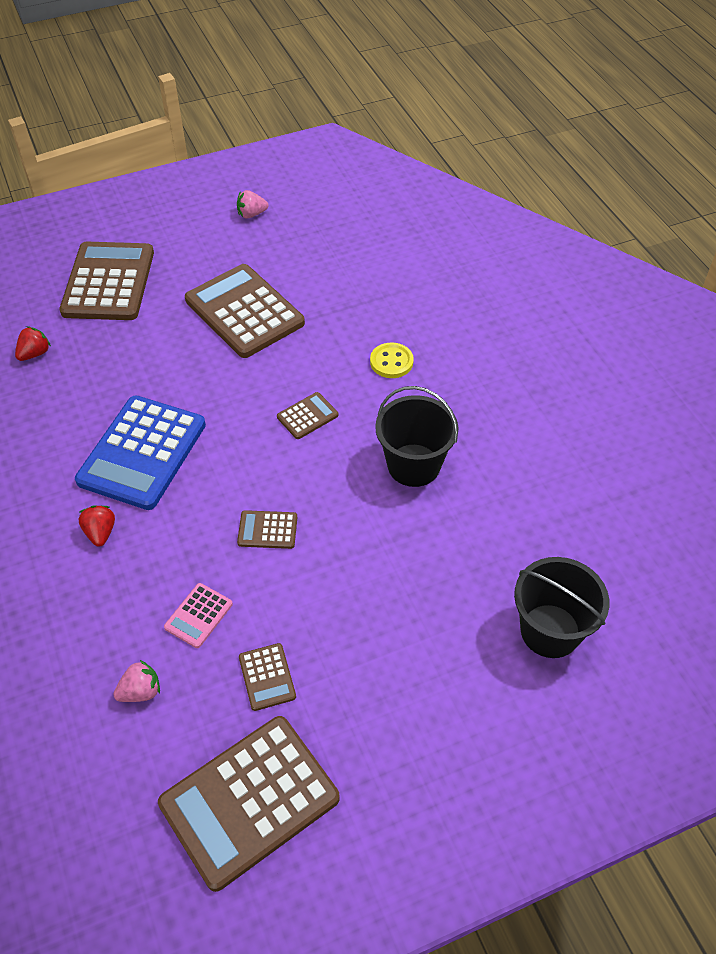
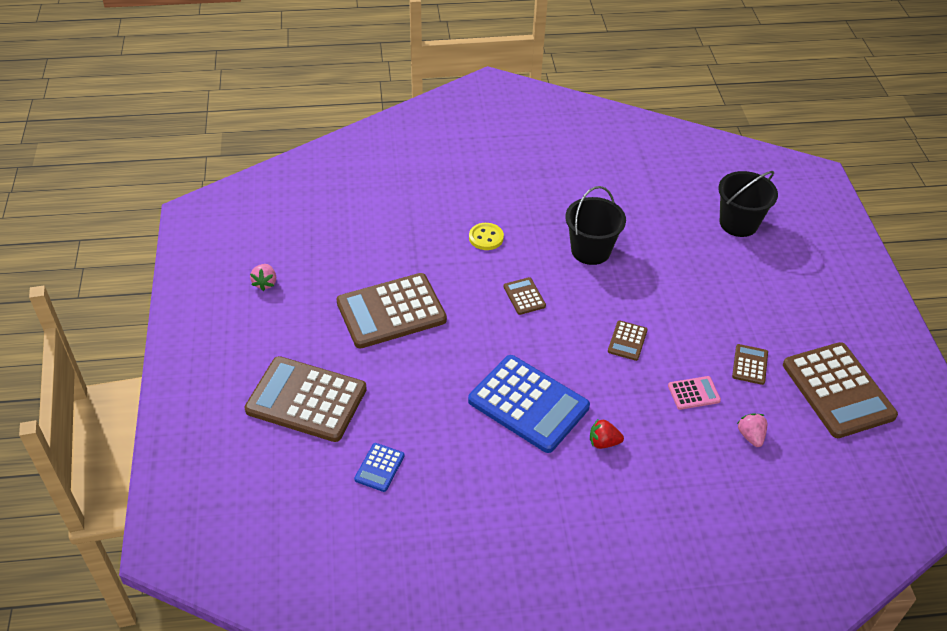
camera: 75 degrees left, 5 degrees down
red strawberry [15,326,51,361] -> blue calculator [354,443,404,492]
pink calculator [164,583,233,648] -> pink calculator turned 60 degrees counterclockwise [668,376,721,410]
brown calculator [239,643,296,711] -> brown calculator turned 75 degrees counterclockwise [732,344,768,385]

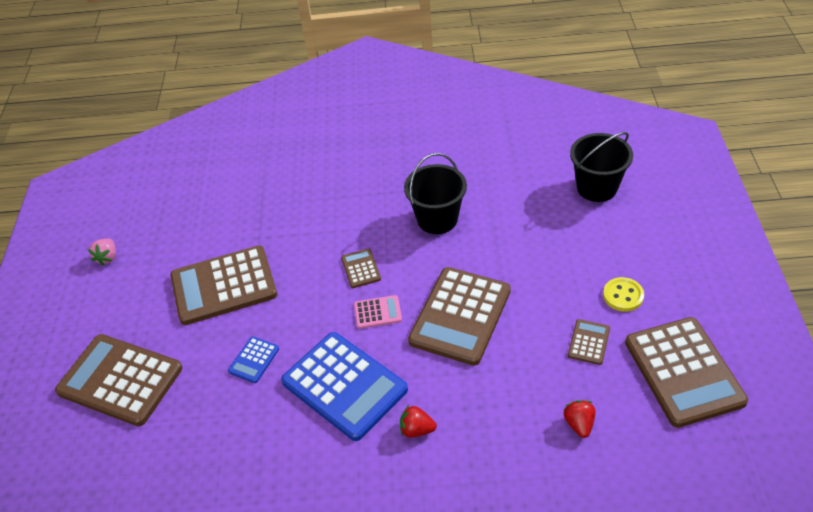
camera: 10 degrees right, 0 degrees up
blue calculator [354,443,404,492] -> blue calculator moved to [228,337,279,383]
yellow button [469,223,504,250] -> yellow button moved to [603,277,644,312]
brown calculator [608,320,648,361] -> brown calculator [408,267,511,366], size x2.24
pink calculator [668,376,721,410] -> pink calculator moved to [354,295,402,329]
pink strawberry [737,413,767,447] -> red strawberry [563,400,595,438]

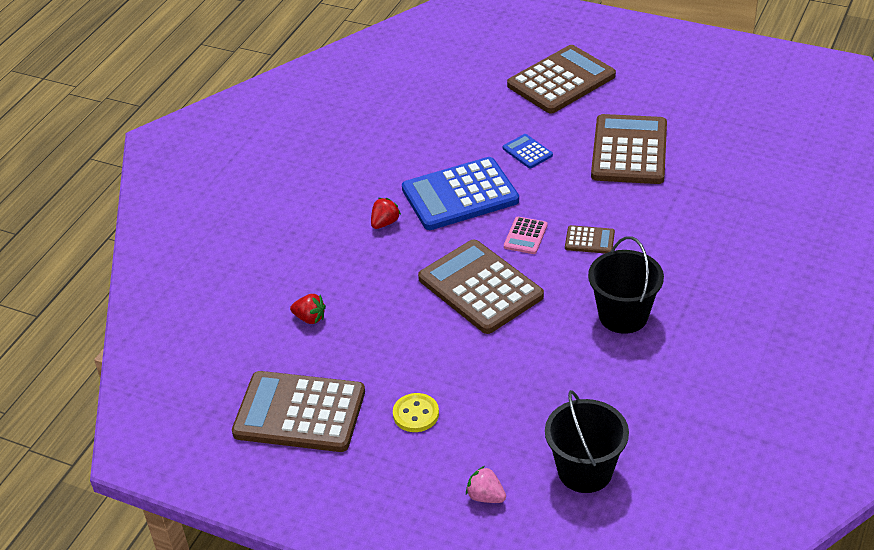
camera: 115 degrees right, 5 degrees down
pink strawberry [88,238,116,266] -> pink strawberry moved to [466,466,506,503]
brown calculator [568,319,610,365] -> none

